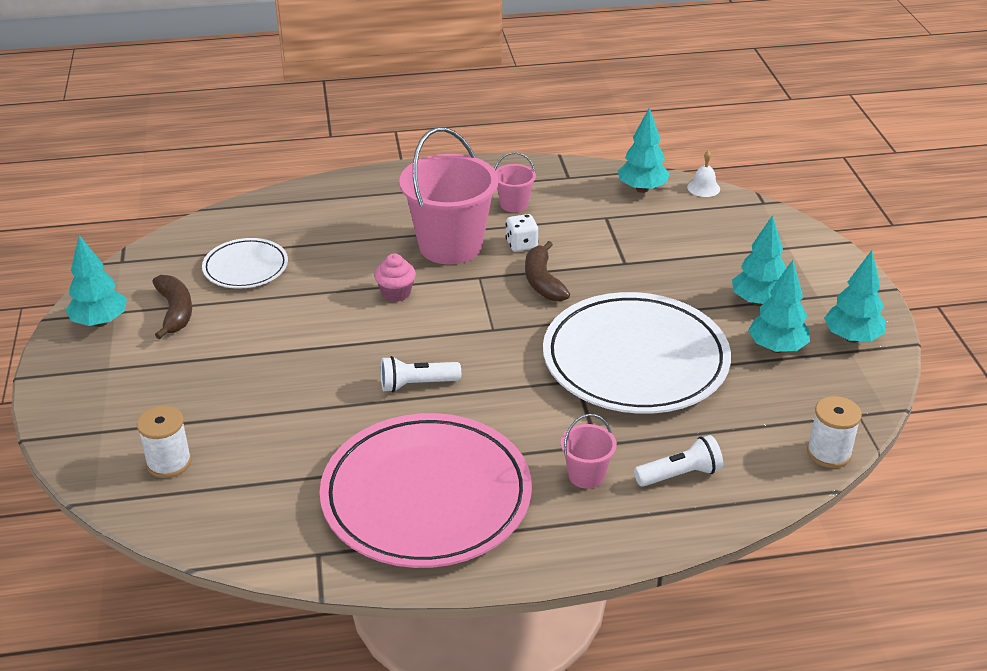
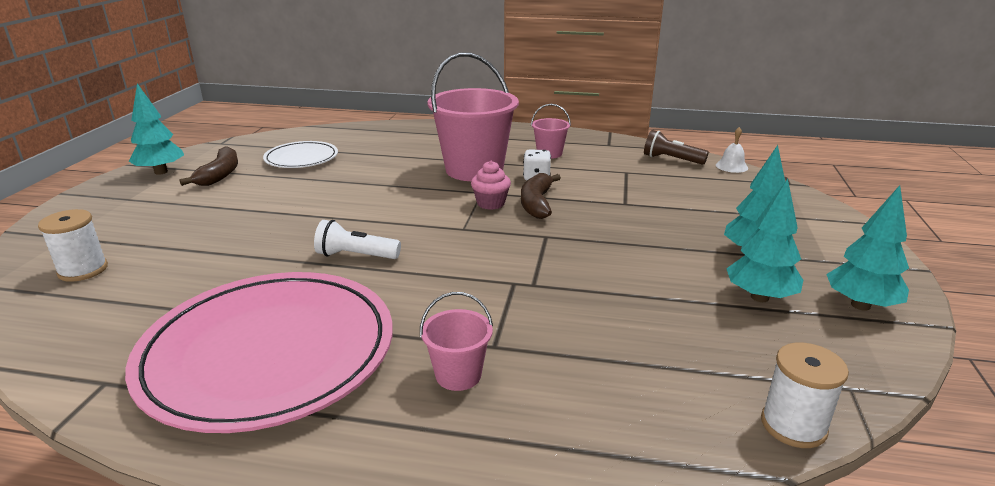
camera: 20 degrees right, 10 degrees down
pink cupcake [374,253,416,302] -> pink cupcake moved to [471,161,511,210]
white plate [543,292,731,414] -> none
turquoise tree [618,108,670,193] -> brown flashlight [644,130,709,165]
white flashlight [634,435,723,487] -> none

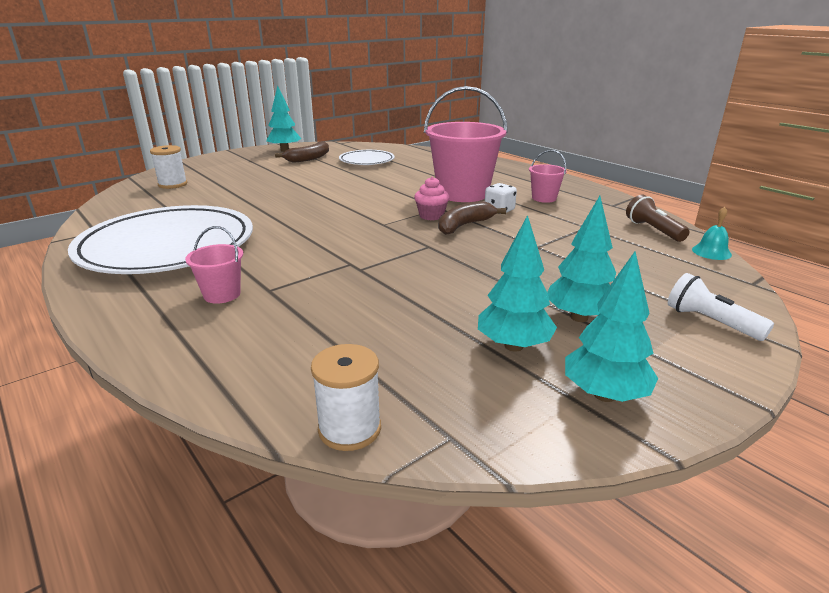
camera: 40 degrees right, 0 degrees up
pink plate [125,272,393,433] -> white plate [68,205,253,274]
white flashlight [314,220,401,259] -> white flashlight moved to [668,273,774,341]
white bell [716,127,748,173] -> turquoise bell [692,207,732,260]

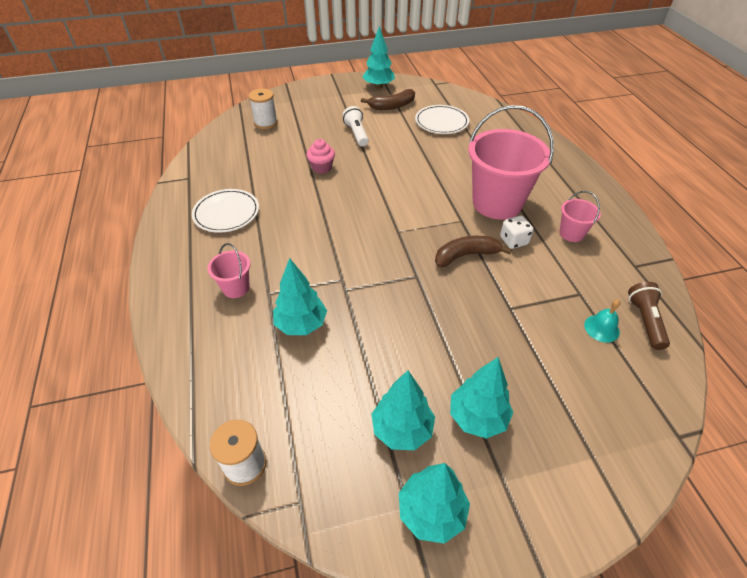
camera: 25 degrees right, 20 degrees up
white plate [68,205,253,274] -> white plate [192,189,259,233], size x0.50
pink cupcake [414,177,450,220] -> pink cupcake moved to [306,139,335,174]
white flashlight [668,273,774,341] -> white flashlight moved to [343,106,369,147]
turquoise bell [692,207,732,260] -> turquoise bell moved to [584,300,620,343]
none -> turquoise tree [273,258,327,335]

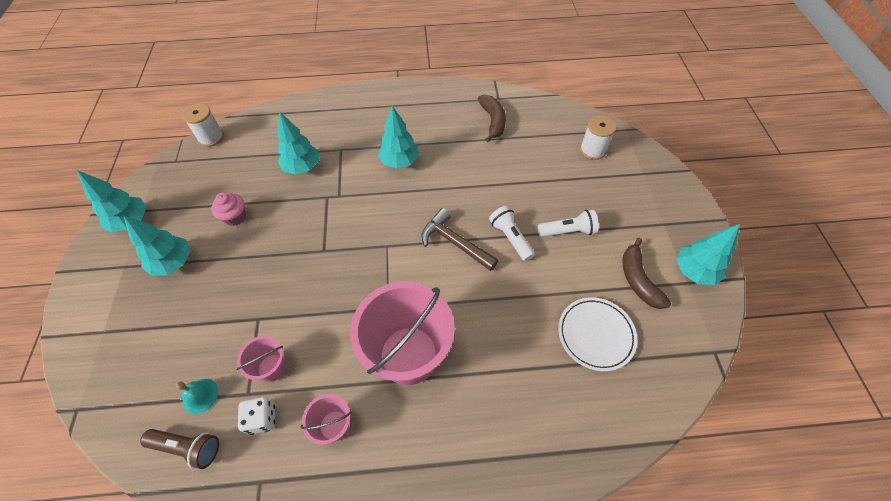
camera: 100 degrees right, 10 degrees up
white plate [192,189,259,233] -> none
pink bucket [207,243,251,298] -> pink bucket moved to [237,336,286,382]
pink cupcake [306,139,335,174] -> pink cupcake moved to [211,193,246,226]
turquoise tree [371,370,435,450] -> turquoise tree moved to [378,106,419,169]
brown banana [435,236,512,268] -> brown banana moved to [478,95,506,142]
white dice [500,216,534,249] -> white dice moved to [238,397,275,435]
none -> brown hammer [421,208,498,271]
none -> white flashlight [489,206,535,261]

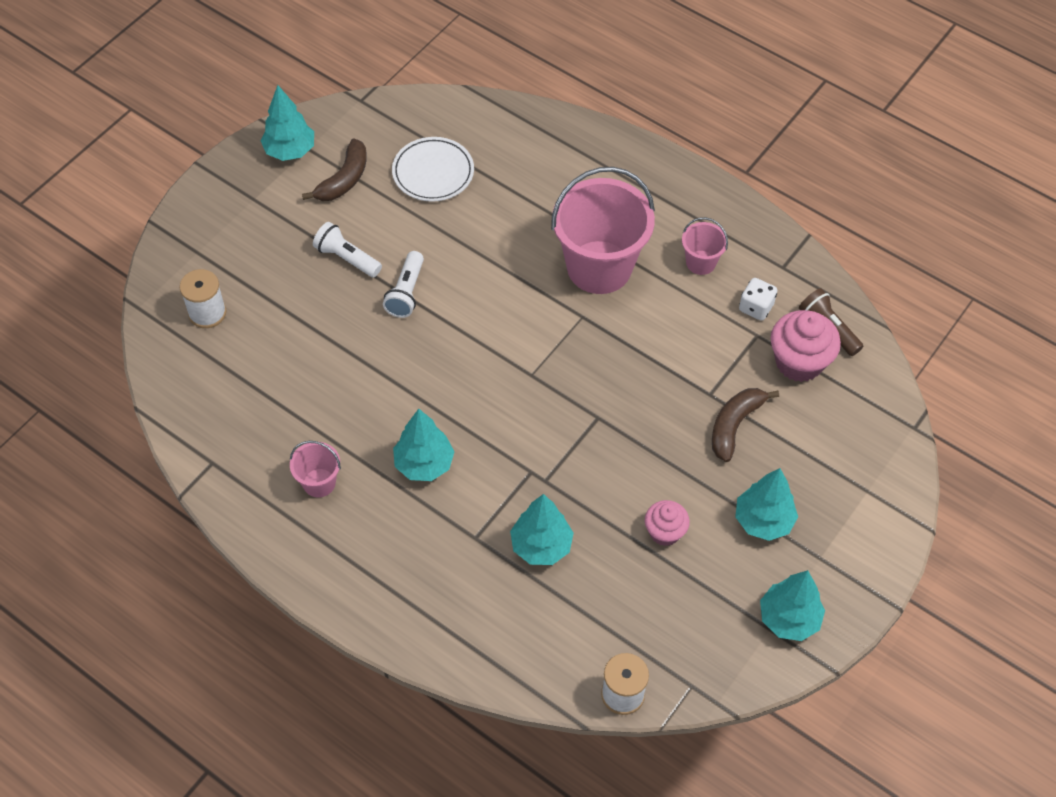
camera: 140 degrees left, 0 degrees up
turquoise bell [176,379,218,414] -> pink cupcake [771,310,841,382]
pink bucket [237,336,286,382] -> pink bucket moved to [290,441,341,497]
brown hammer [421,208,498,271] -> none
brown banana [478,95,506,142] -> brown banana moved to [712,388,779,462]

